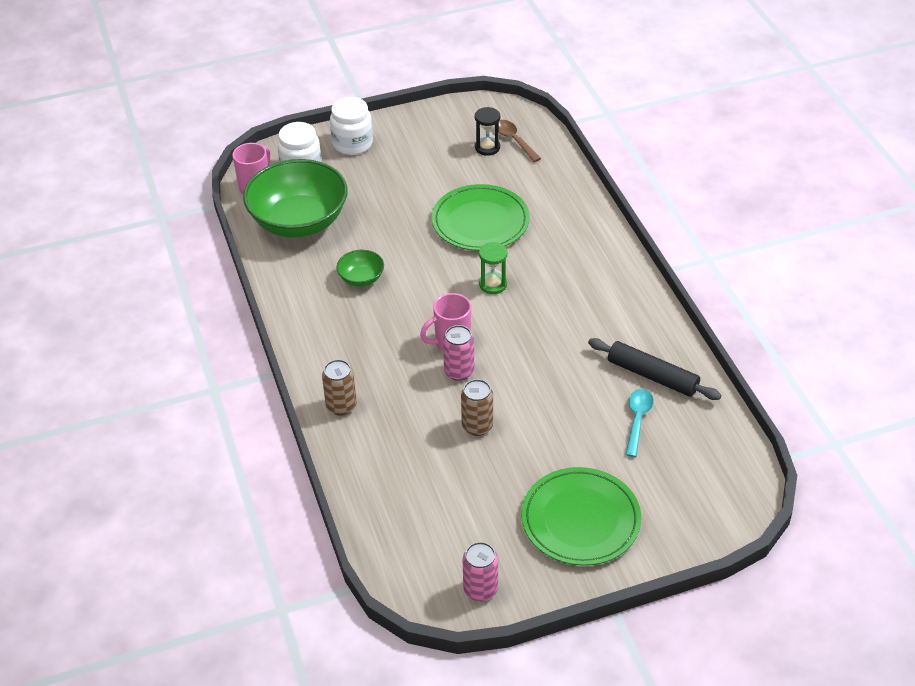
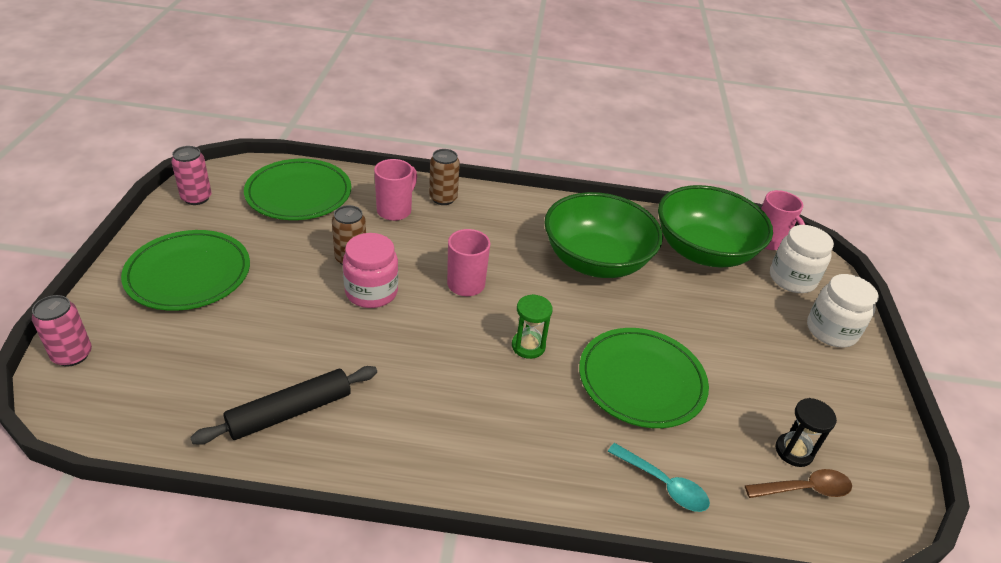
camera: 110 degrees right, 5 degrees down
green bowl [337,250,384,287] -> green bowl [544,192,663,278], size x2.26
pink can [443,325,474,381] -> pink can moved to [32,295,92,366]
turquoise spoon [625,389,654,457] -> turquoise spoon moved to [608,443,710,512]
none -> green plate [244,159,351,220]
none -> pink jar [343,233,398,308]
none -> pink mug [374,159,417,221]

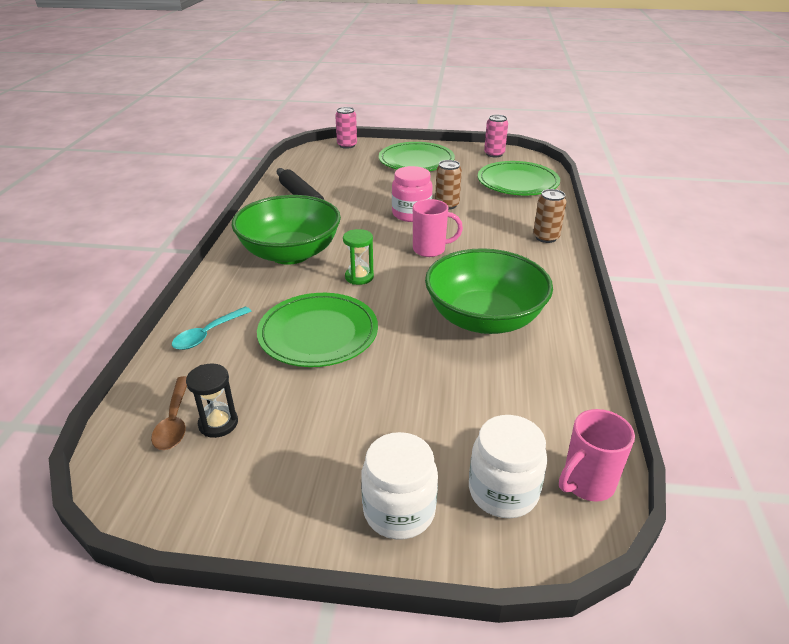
camera: 95 degrees right, 5 degrees down
pink mug [374,159,417,221] -> none
green bowl [658,185,773,267] -> green bowl moved to [232,195,341,265]

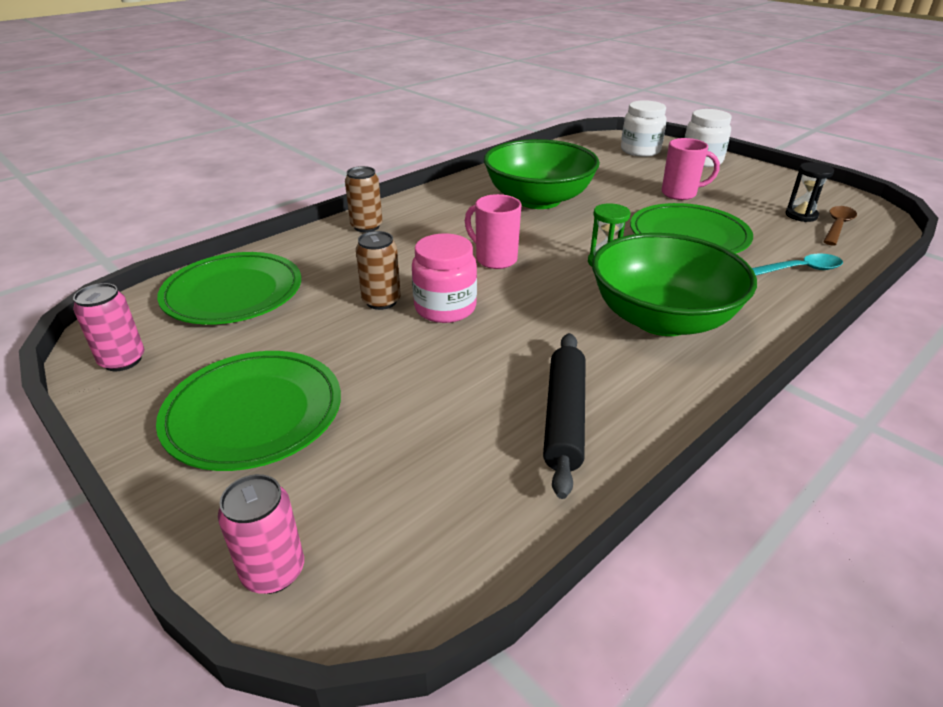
camera: 140 degrees left, 0 degrees up
pink mug [559,409,635,502] -> pink mug moved to [662,138,720,200]

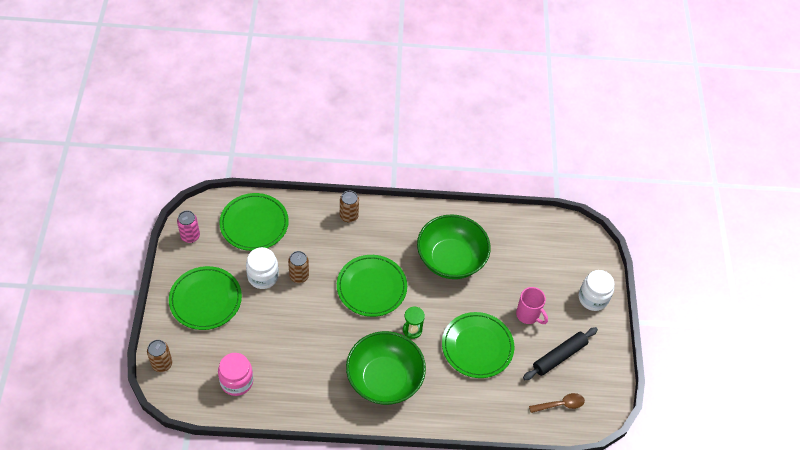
camera: 40 degrees right, 20 degrees up
pink can [218,474,304,594] -> brown can [147,340,172,372]
pink jar [412,233,477,323] -> pink jar moved to [218,353,253,396]
pink mug [465,194,521,269] -> green plate [337,255,407,317]
black rolling pin [543,333,586,499] -> black rolling pin moved to [523,327,598,380]
white jar [621,100,667,157] -> white jar moved to [246,247,279,289]
turquoise spoon [752,253,843,275] -> none
black hourglass [785,162,834,222] -> none

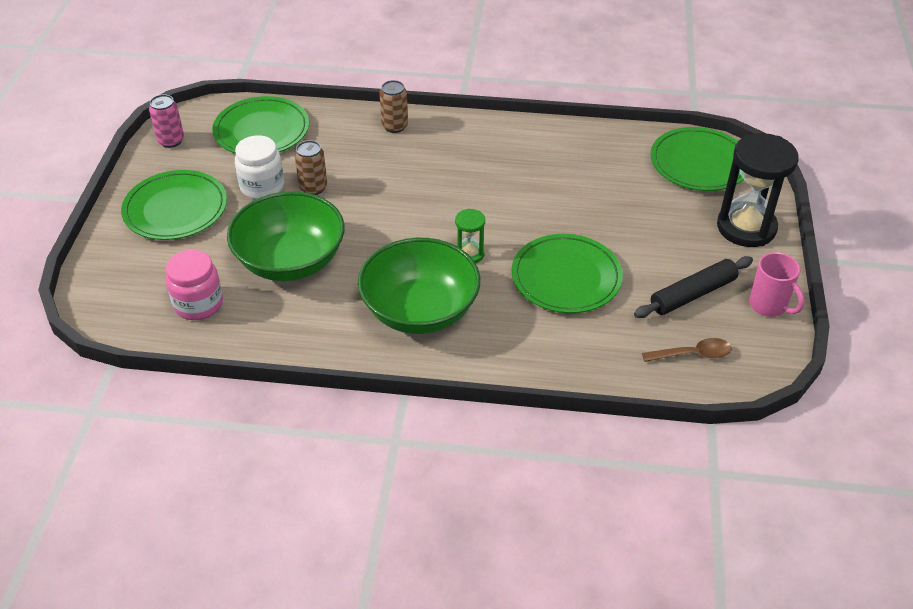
camera: 10 degrees right, 10 degrees down
brown can [147,340,172,372] -> none
green plate [337,255,407,317] -> green plate moved to [650,127,744,191]
green bowl [417,214,491,279] -> green bowl moved to [227,191,345,281]
pink mug [516,287,548,324] -> pink mug moved to [749,252,805,317]
white jar [579,270,615,311] -> black hourglass [717,133,799,247]

